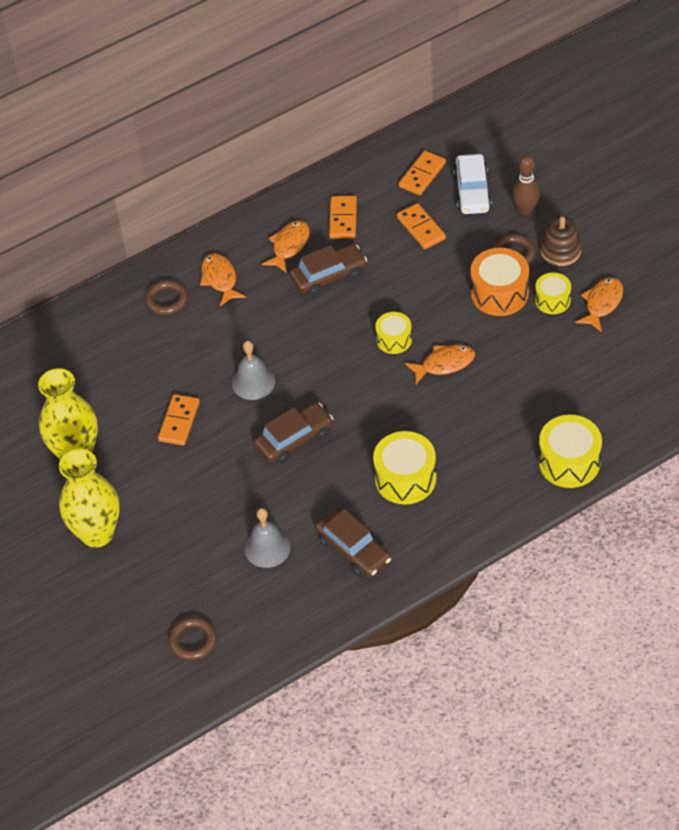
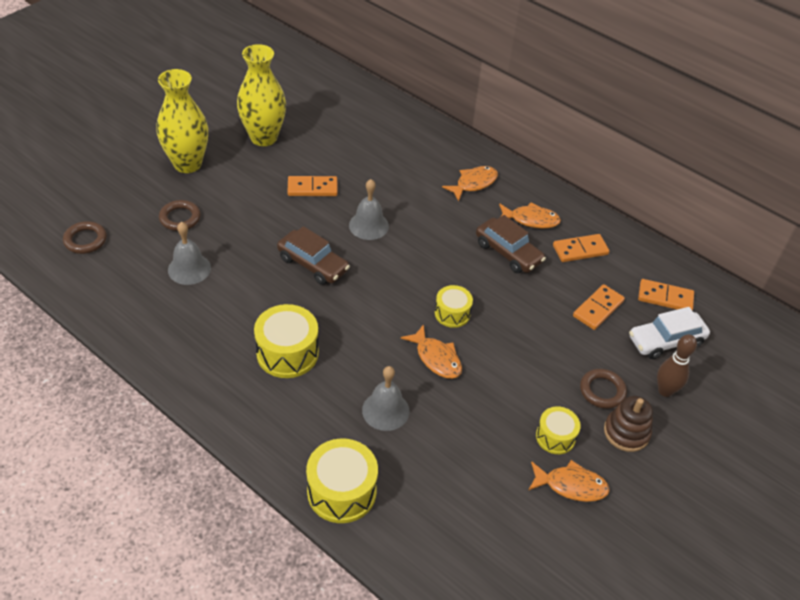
camera: 65 degrees right, 5 degrees down
brown ring [145,280,188,315] -> brown ring moved to [159,200,201,231]
brown car [315,509,391,578] -> none
orange drum [470,248,529,316] -> none
none -> grey bell [362,366,410,431]

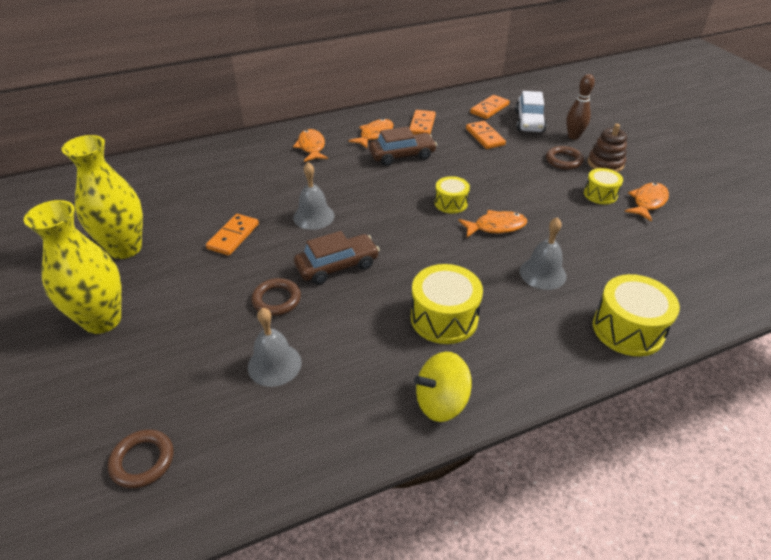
camera: 60 degrees left, 5 degrees down
brown ring [159,200,201,231] -> brown ring moved to [251,278,301,316]
none -> yellow spinning top [414,352,472,422]

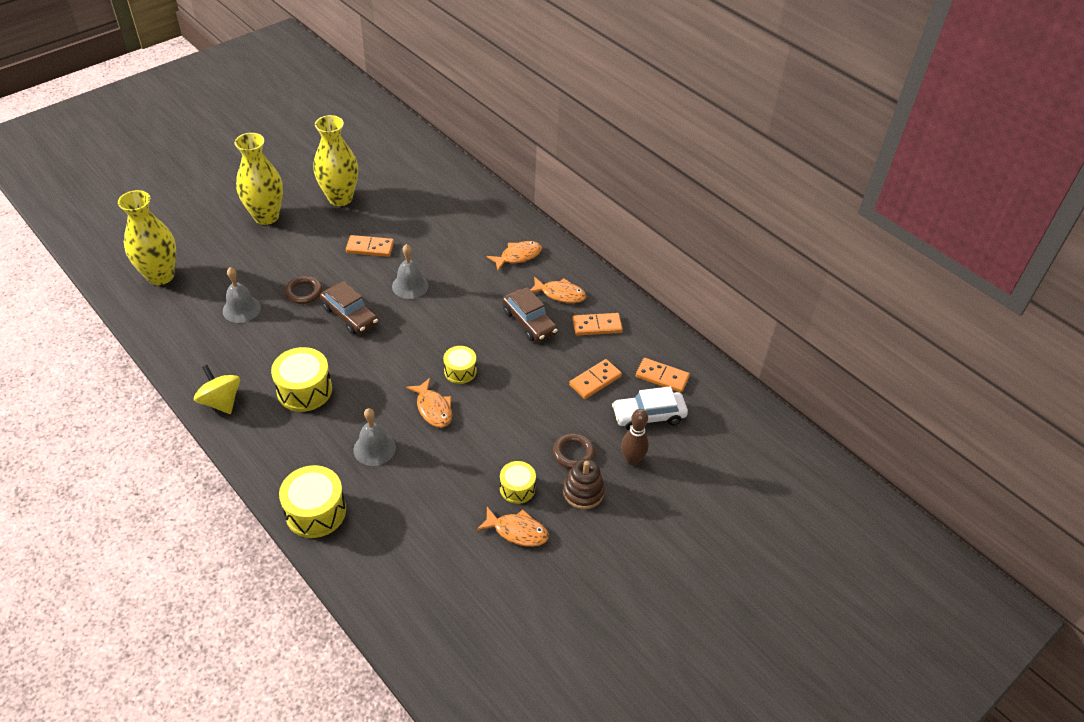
camera: 70 degrees right, 5 degrees up
brown ring [108,429,174,489] -> yellow vase [118,190,176,285]

